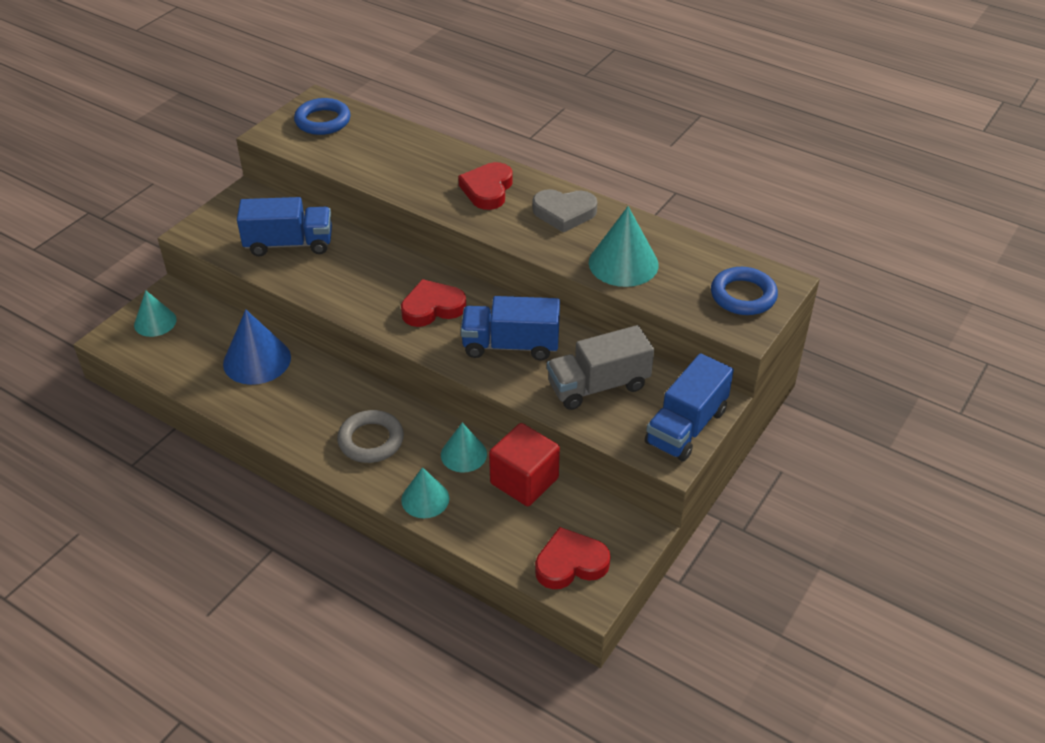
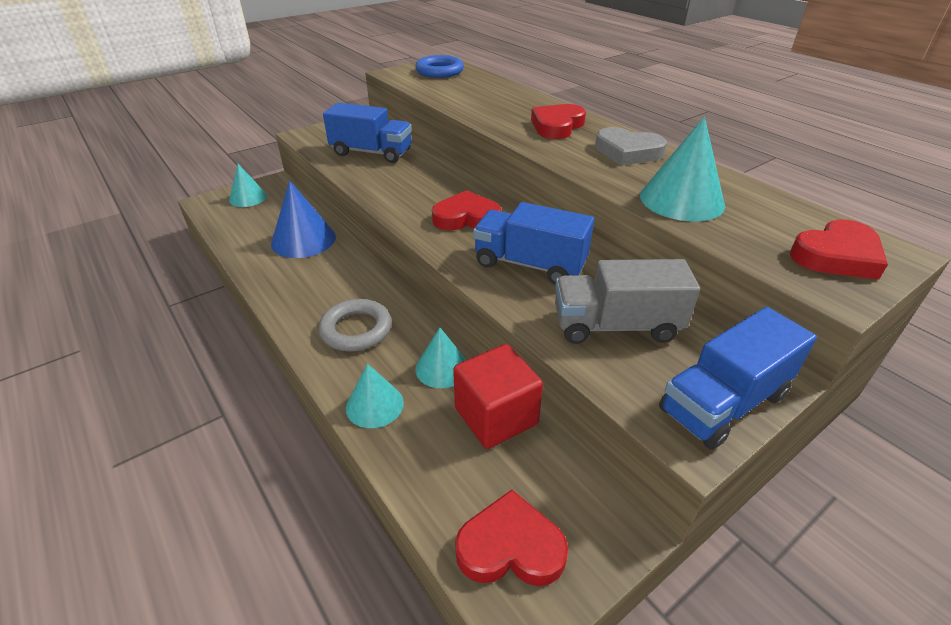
camera: 20 degrees right, 5 degrees down
blue ring [711,267,778,315] -> red heart [790,219,888,280]

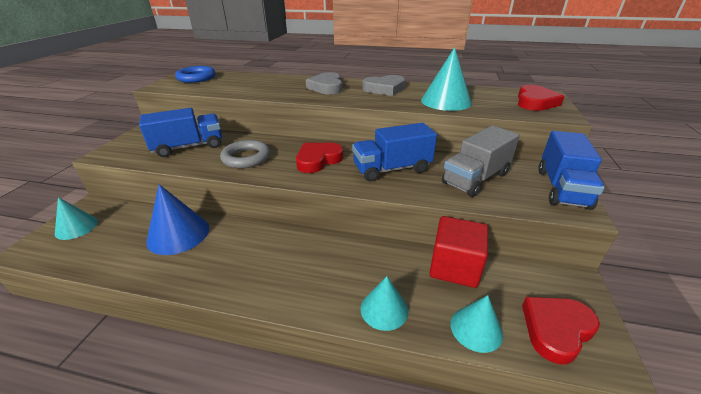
camera: 40 degrees left, 5 degrees down
grey ring [319,299,392,351] -> grey ring moved to [220,140,270,168]
turquoise cone [415,328,466,388] -> turquoise cone moved to [450,295,503,353]
red heart [531,104,586,139] -> grey heart [306,72,342,95]

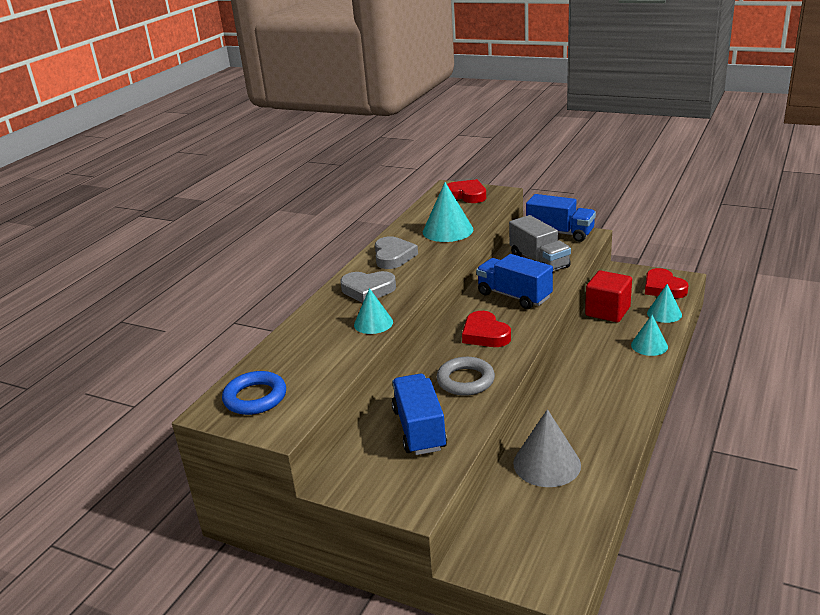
camera: 75 degrees left, 5 degrees down
turquoise cone [55,197,98,240] -> turquoise cone moved to [354,288,393,334]
blue cone [146,184,209,255] -> grey cone [513,409,581,487]
blue truck [352,123,437,182] -> blue truck turned 135 degrees clockwise [476,254,553,309]

